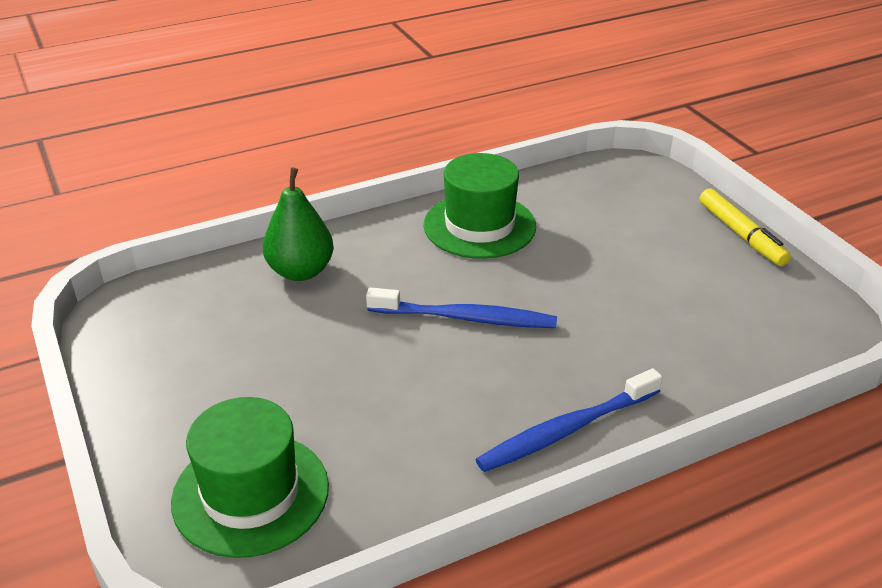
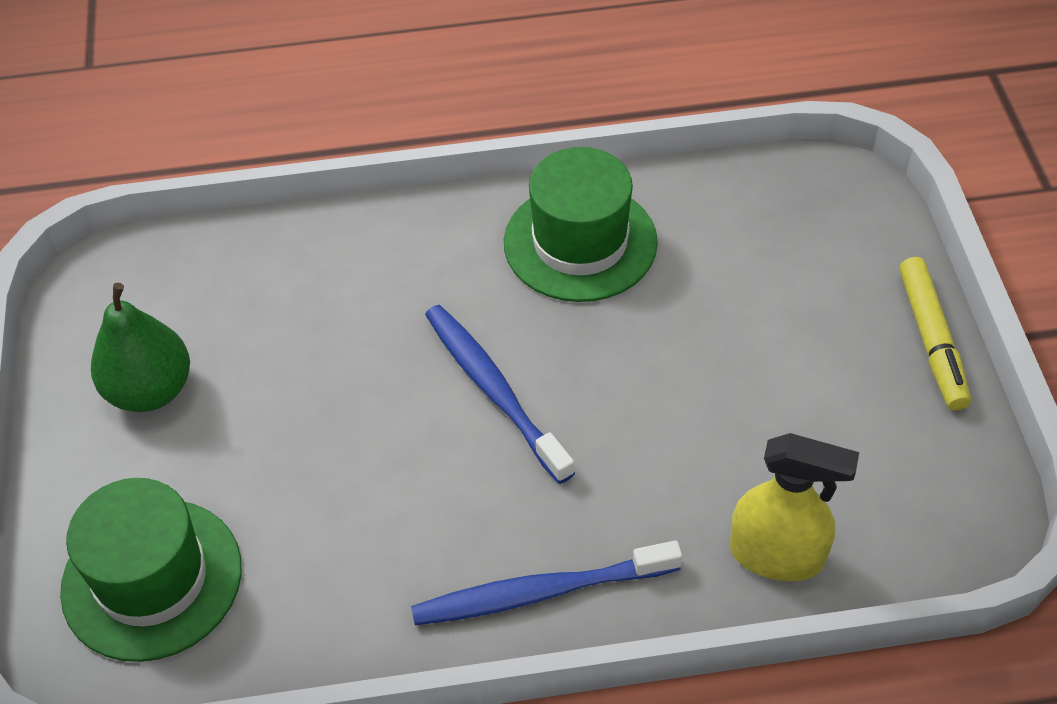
camera: 20 degrees right, 15 degrees up
green pear [263,168,334,281] -> green pear moved to [91,283,190,412]
blue toothbrush [366,287,557,328] -> blue toothbrush turned 150 degrees counterclockwise [425,305,575,484]
none -> yellow spray bottle [730,433,859,581]

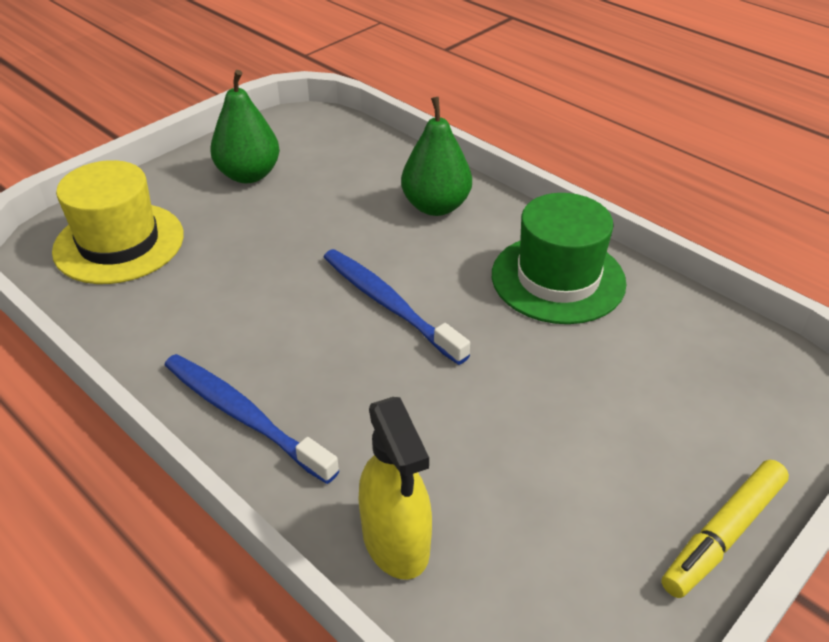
camera: 50 degrees right, 10 degrees down
green hat [60,478,242,662] -> yellow hat [52,160,184,284]
blue toothbrush [425,305,575,484] -> blue toothbrush turned 60 degrees counterclockwise [324,249,470,365]
none -> green pear [401,97,472,216]

